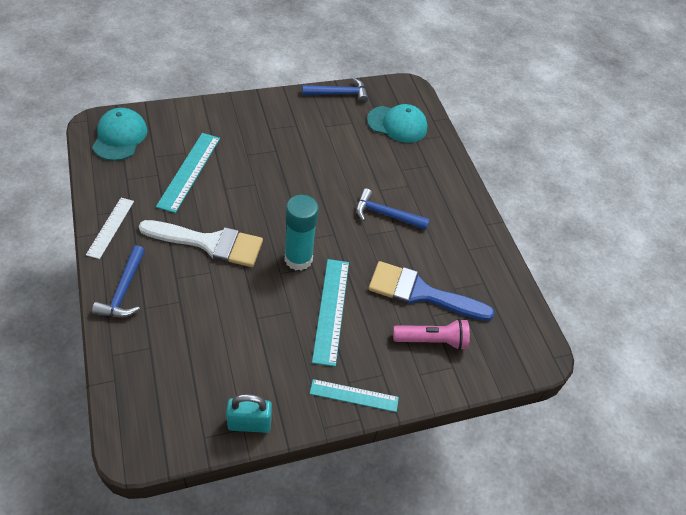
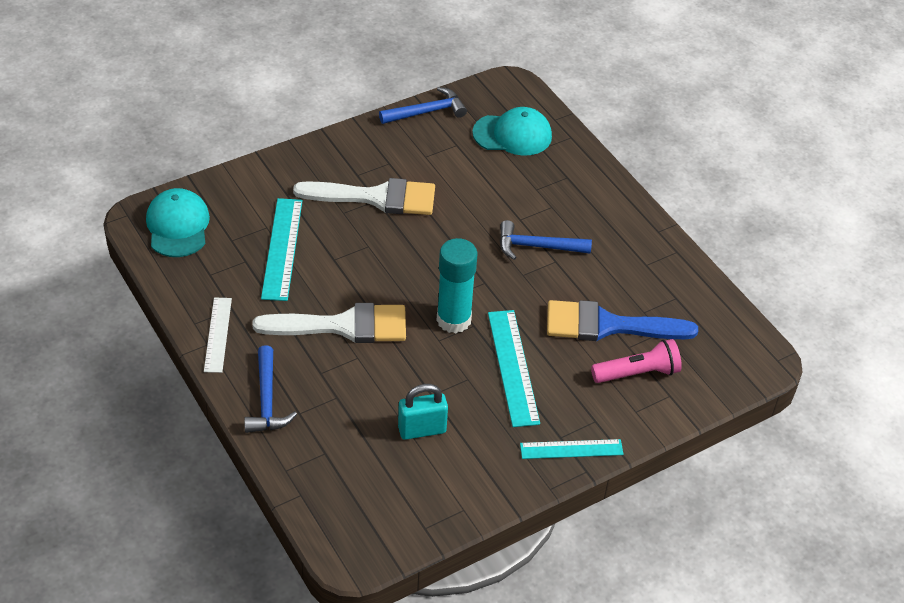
camera: 10 degrees left, 5 degrees down
turquoise padlock [226,394,272,433] -> turquoise padlock moved to [398,384,448,440]
none -> white brush [293,178,435,215]

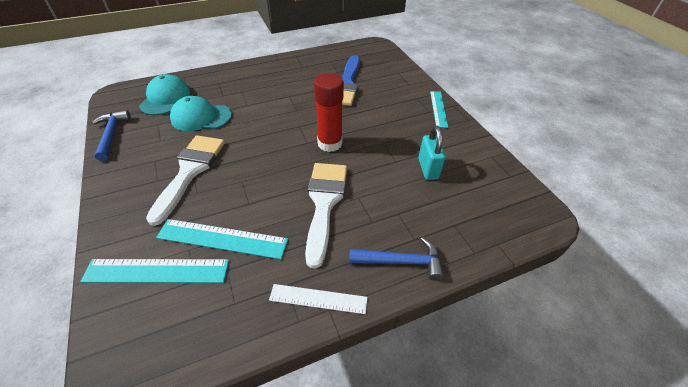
camera: 80 degrees left, 0 degrees up
turquoise cap [146,188,210,257] -> turquoise cap moved to [170,96,232,131]
turquoise glue stick [437,238,477,333] -> red glue stick [314,73,344,152]
turquoise ruler [488,310,540,427] -> turquoise ruler moved to [80,259,229,283]
blue hammer [500,220,592,260] -> none
pink flashlight [591,339,682,383] -> none

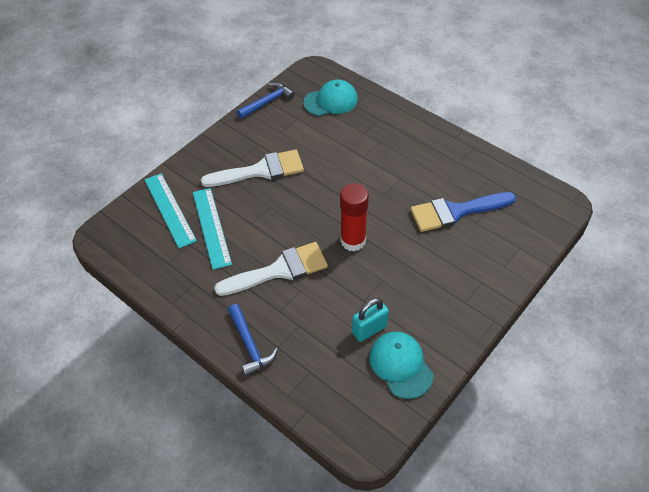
camera: 65 degrees right, 5 degrees up
turquoise cap [170,96,232,131] -> turquoise cap moved to [369,332,433,399]
white ruler [269,284,368,314] -> none
turquoise ruler [430,91,448,128] -> none

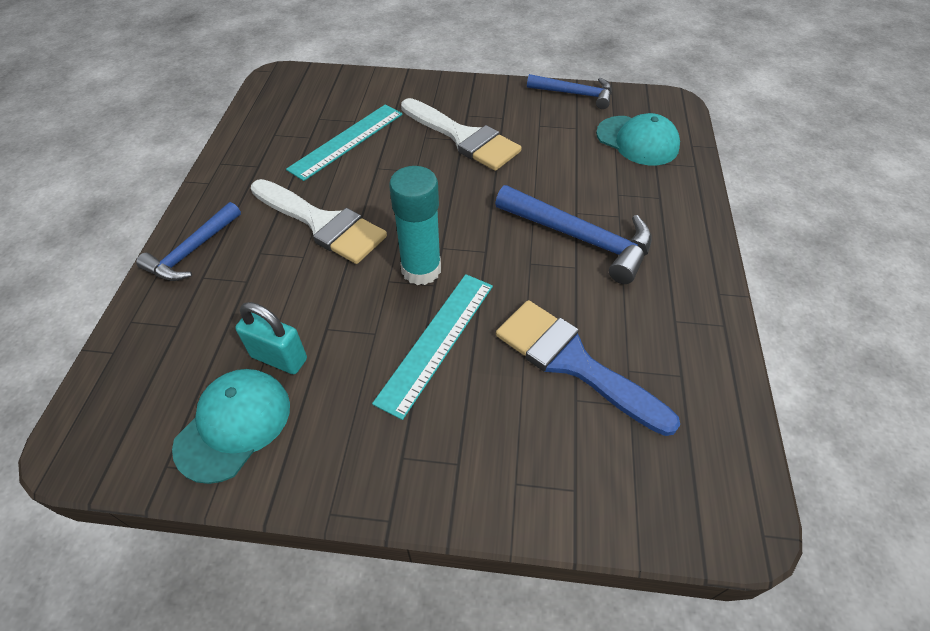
camera: 55 degrees right, 0 degrees up
turquoise ruler [145,173,197,248] -> turquoise ruler moved to [372,274,493,420]
red glue stick [340,183,369,251] -> turquoise glue stick [389,166,441,285]
none -> blue hammer [495,185,652,284]

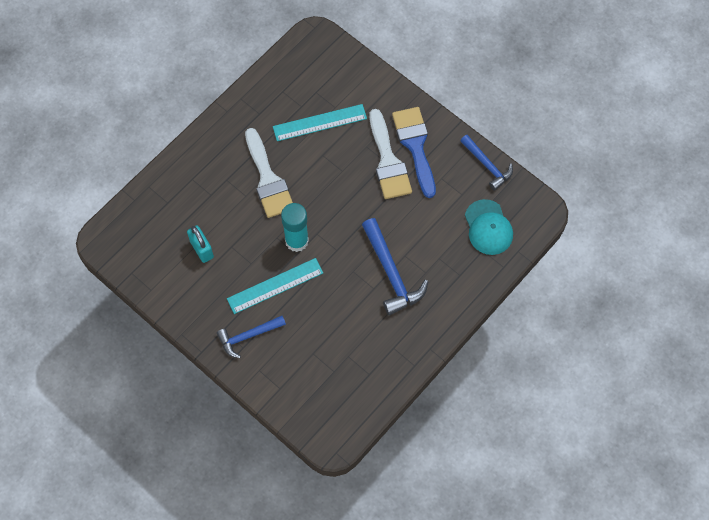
camera: 35 degrees right, 15 degrees up
blue hammer [136,202,241,281] -> blue hammer moved to [217,316,286,358]
turquoise cap [172,369,290,484] -> none
blue brush [496,300,680,436] -> blue brush moved to [392,107,436,198]

